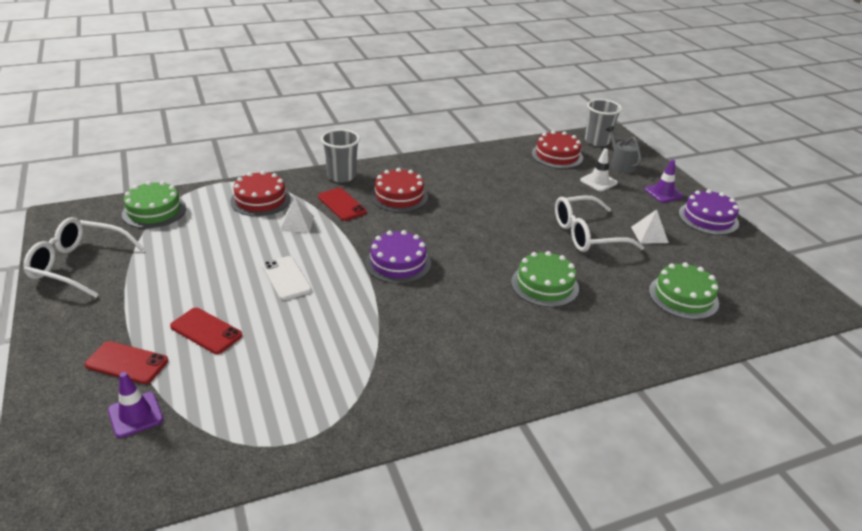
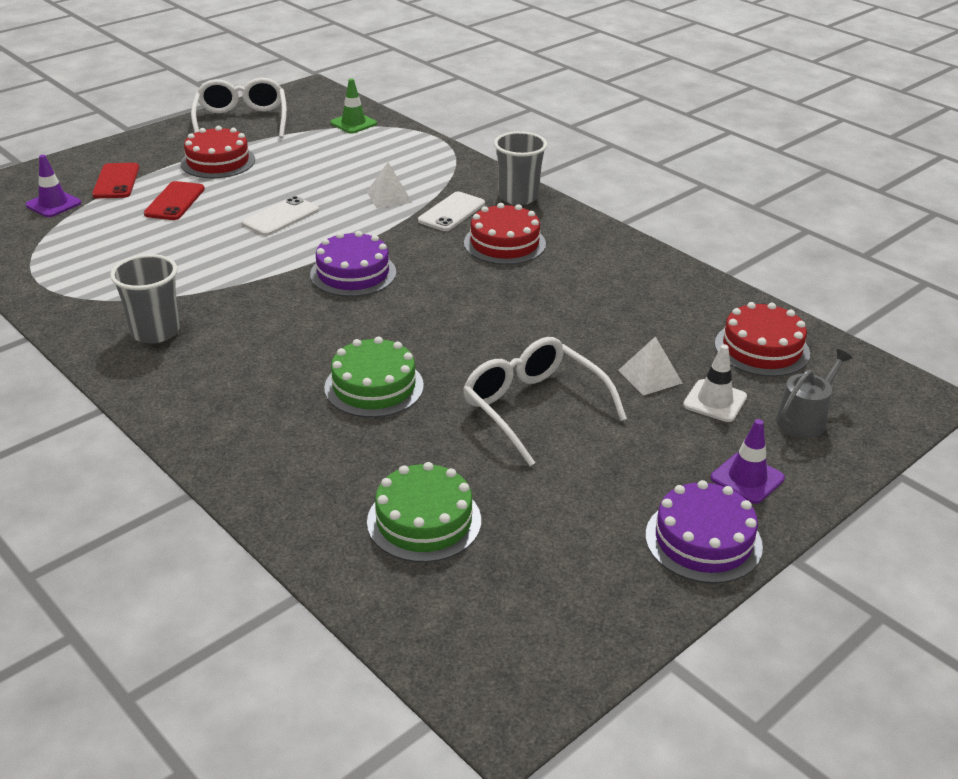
camera: 70 degrees right, 0 degrees up
green cake [122,181,186,228] -> green traffic cone [330,78,377,134]
red cake [230,171,291,216] -> red cake moved to [181,126,255,178]
red phone [318,188,367,221] -> white phone [418,192,485,231]
grey cup [585,99,622,146] -> grey cup moved to [110,254,180,344]
white pyramid [631,209,669,244] -> white pyramid moved to [618,336,683,396]

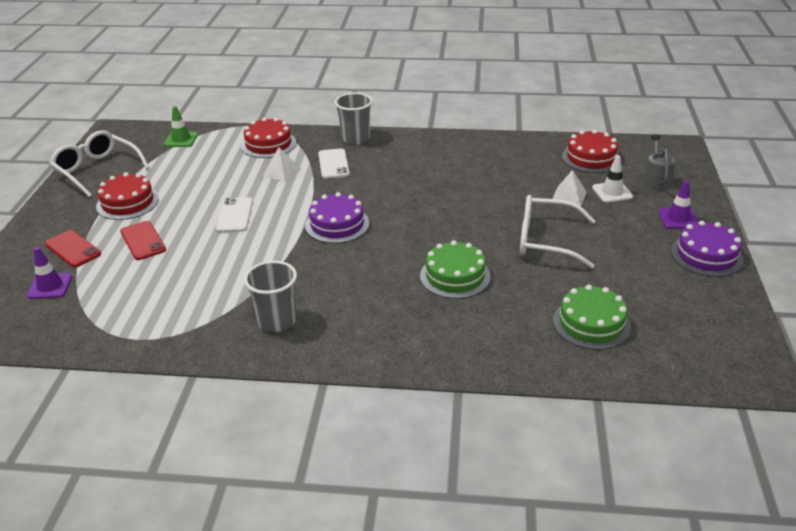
camera: 40 degrees left, 0 degrees up
red cake [464,203,546,265] -> red cake moved to [241,118,296,158]

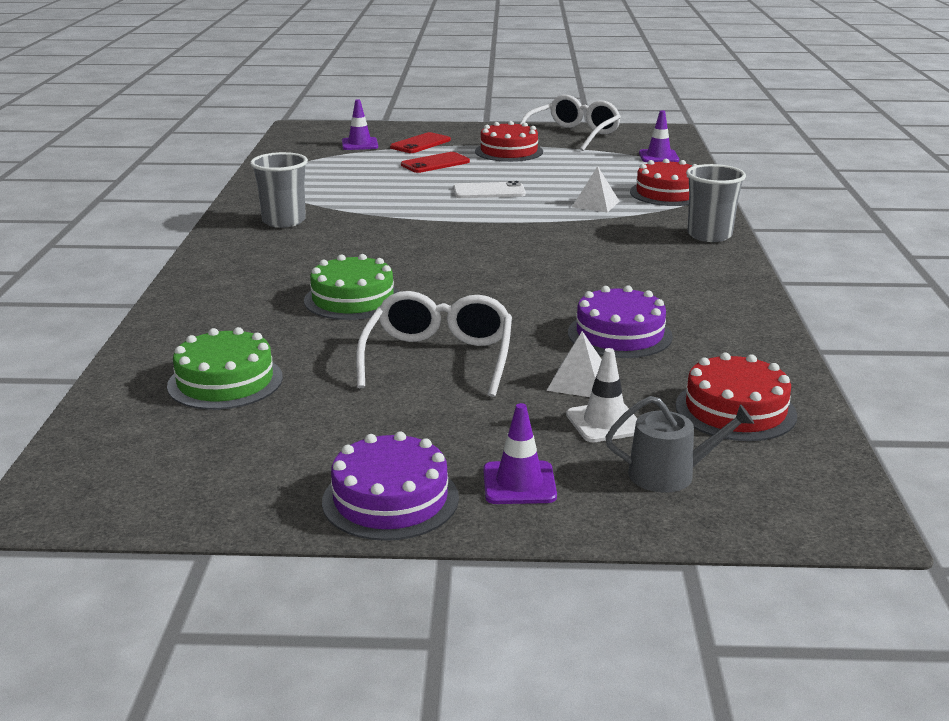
camera: 85 degrees right, 10 degrees down
green traffic cone [164,106,198,147] -> purple traffic cone [639,110,679,162]
purple cake [305,192,369,243] -> purple cake moved to [568,285,673,358]
white phone [318,148,350,179] -> none

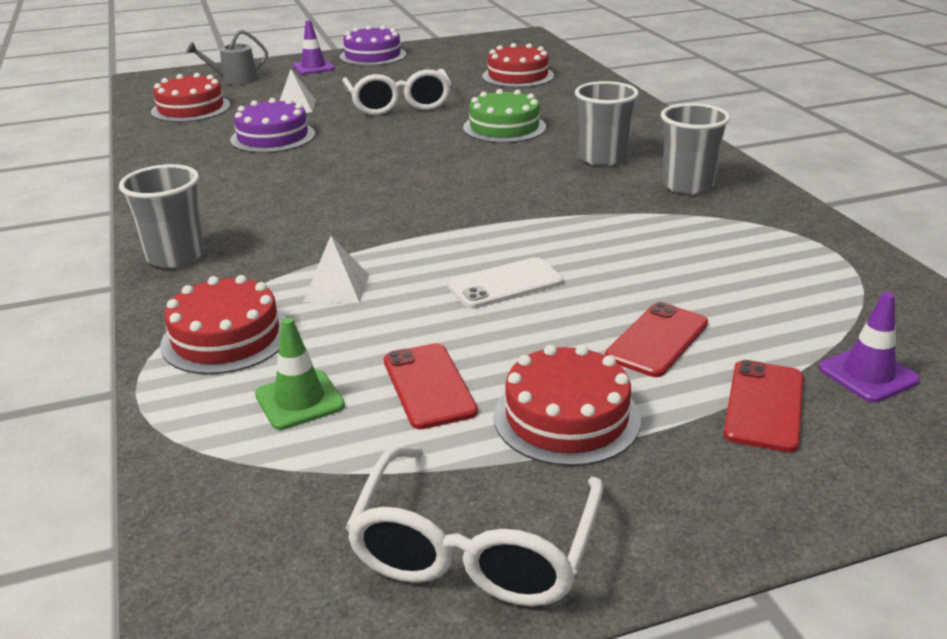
camera: 160 degrees right, 5 degrees up
green cake [167,327,283,410] -> red cake [482,43,554,88]
white traffic cone [566,348,637,442] -> none
purple traffic cone [639,110,679,162] -> none
none -> green traffic cone [255,318,345,430]
none -> red phone [384,343,478,429]
none -> grey cup [575,81,639,167]

